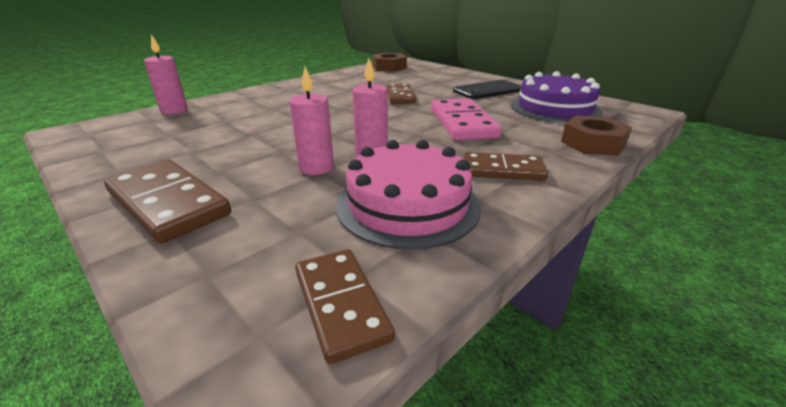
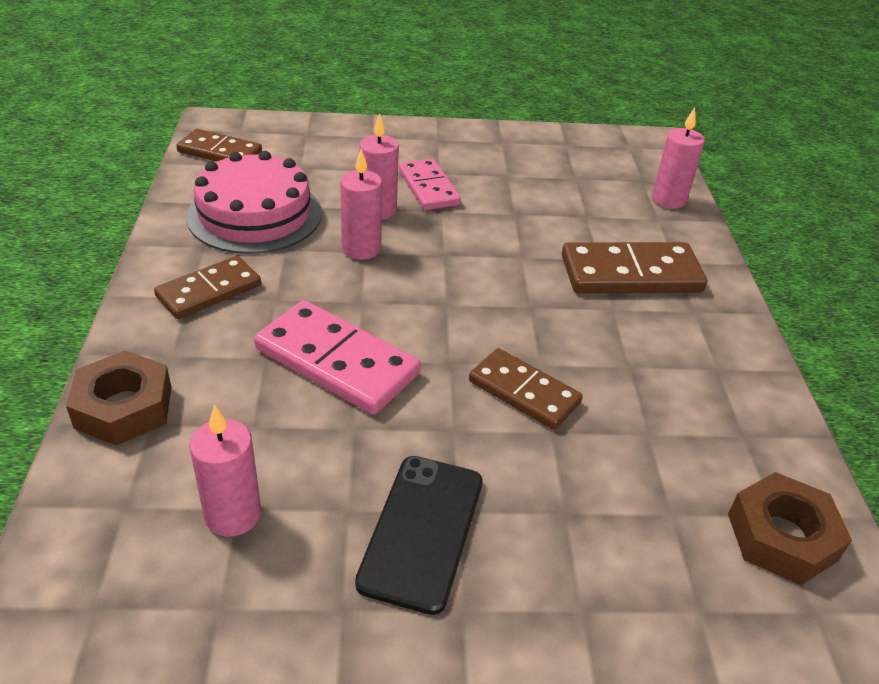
camera: 130 degrees right, 10 degrees up
brown domino [104,159,231,244] -> brown domino moved to [562,242,707,293]
purple cake [511,71,602,123] -> pink candle [189,405,261,537]
none -> pink domino [399,159,461,210]

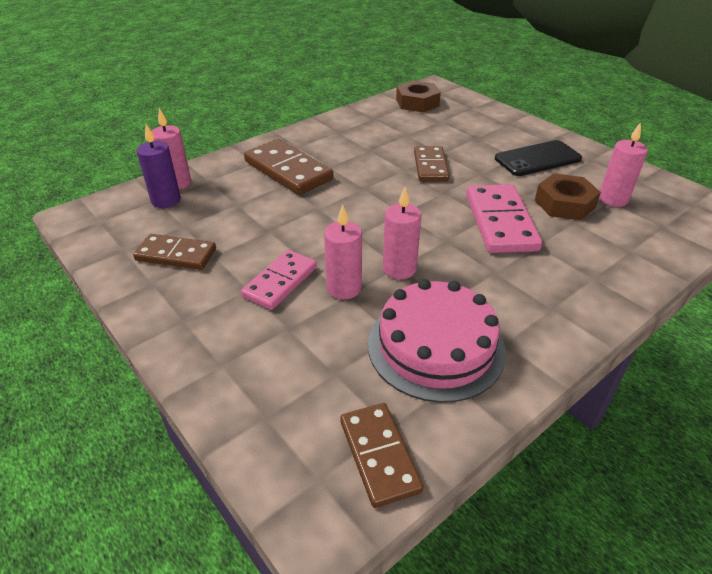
camera: 125 degrees left, 0 degrees up
brown nut [66,350,172,446] -> brown nut moved to [535,173,601,221]
brown domino [154,256,261,319] -> brown domino moved to [133,234,216,270]
none -> purple candle [137,124,181,208]

